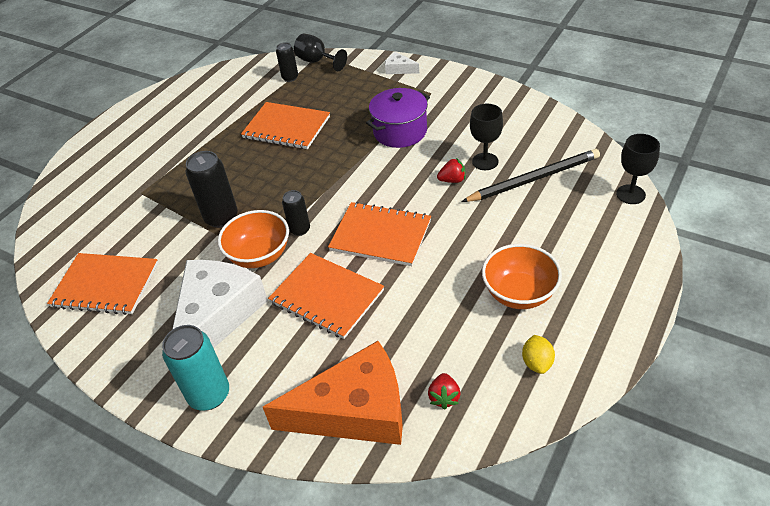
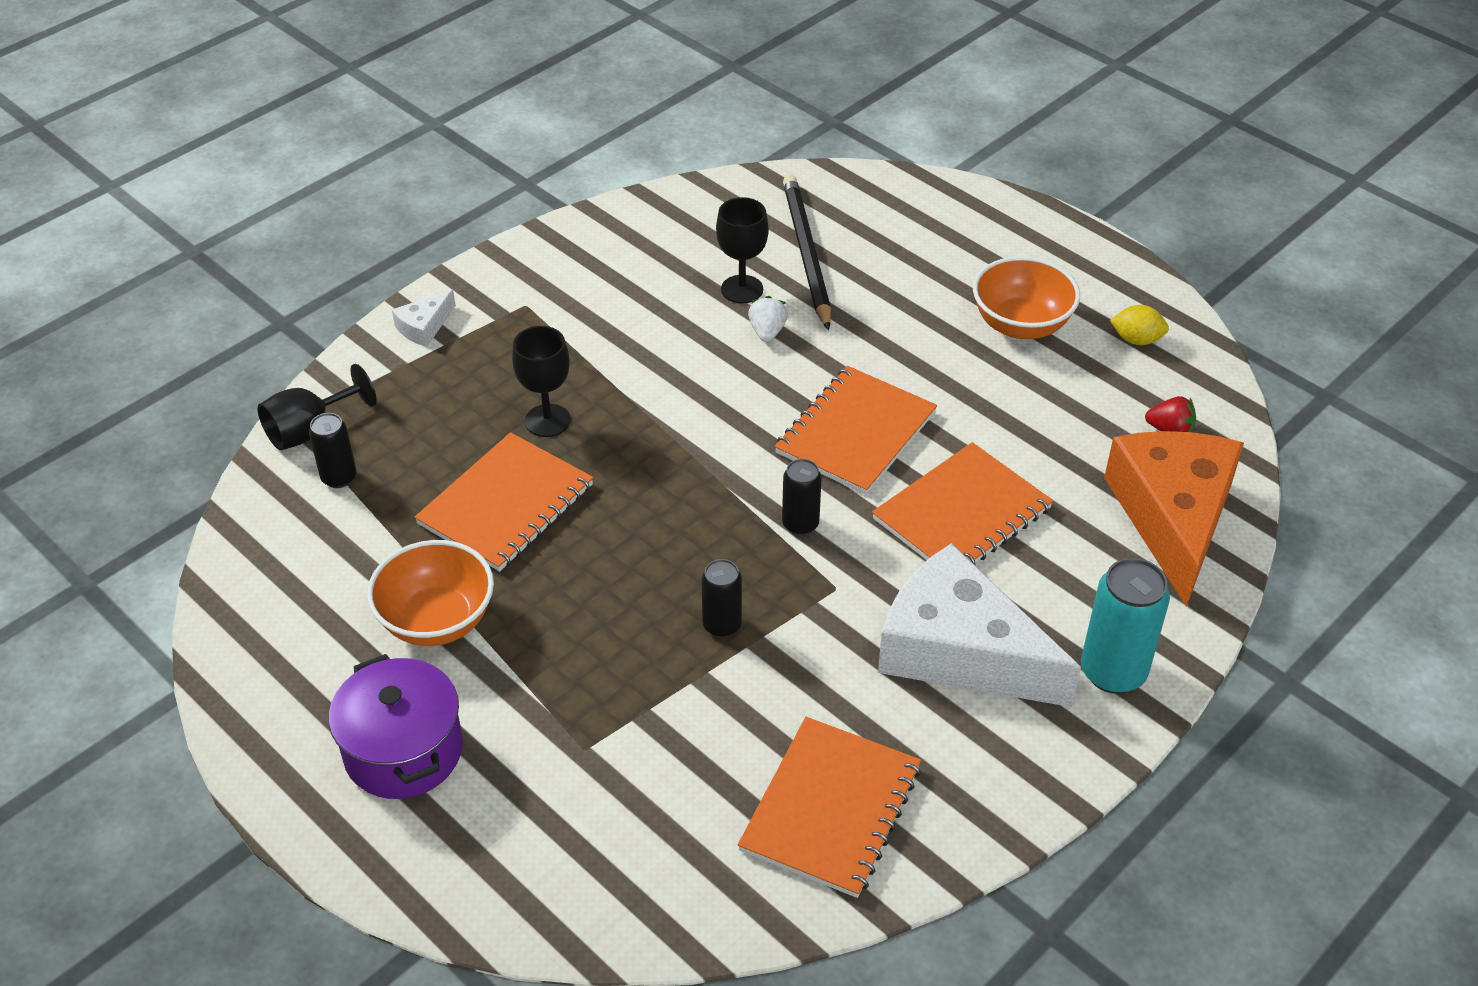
camera: 80 degrees left, 0 degrees up
black can [186,151,238,228] -> black can [702,559,742,637], size x0.59
orange bowl [218,210,289,268] -> orange bowl moved to [367,540,494,646]
purple pot [366,88,430,148] -> purple pot moved to [329,654,463,799]
red strawberry [437,158,466,183] -> white strawberry [748,296,788,342]
black goblet [616,134,660,204] -> black goblet moved to [512,326,571,437]

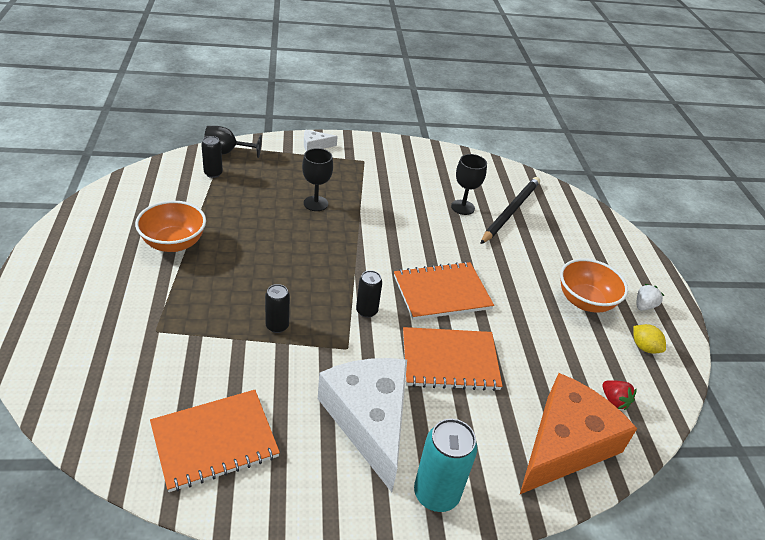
camera: 35 degrees right, 5 degrees down
purple pot [329,654,463,799] -> none
orange notebook [415,432,594,571] -> none
white strawberry [748,296,788,342] -> white strawberry moved to [637,284,664,310]

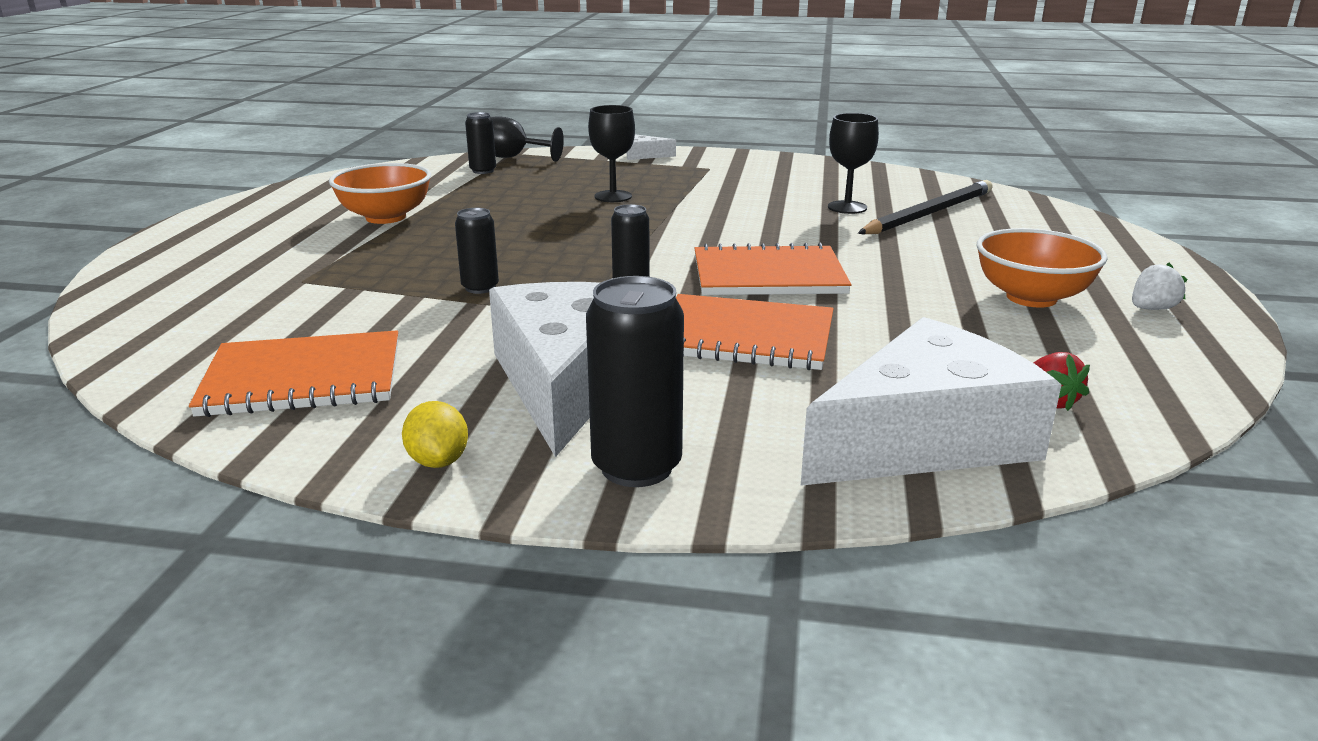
camera: 20 degrees right, 15 degrees down
turquoise can [414,419,477,512] -> black can [586,276,684,487]
orange cheese [520,373,637,494] -> white cheese [801,317,1061,486]
yellow lemon [633,324,666,353] -> yellow lemon moved to [402,401,468,468]

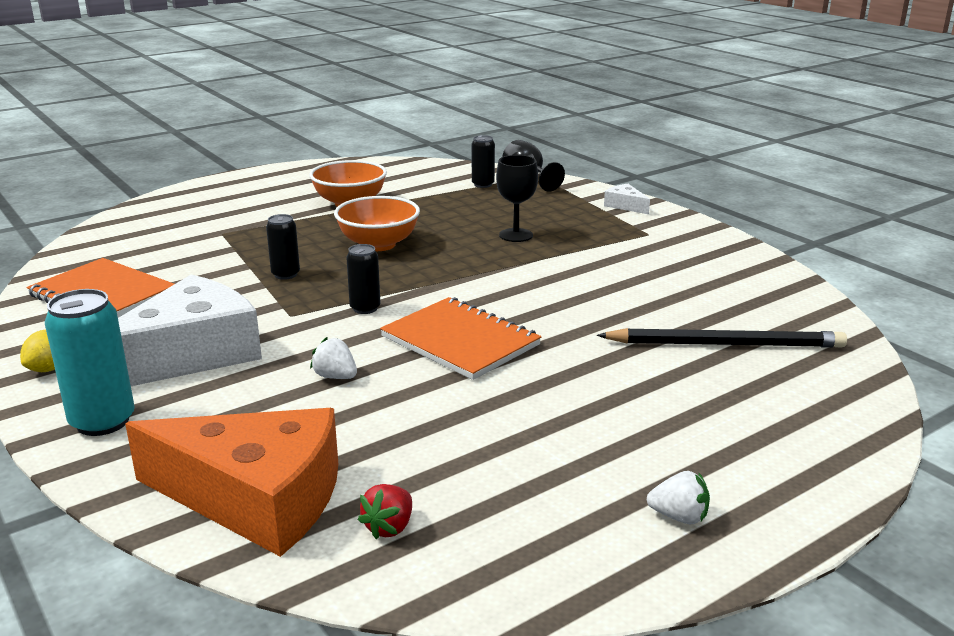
camera: 45 degrees right, 0 degrees up
black can [586,276,684,487] -> turquoise can [45,289,135,436]
orange notebook [676,294,834,370] -> white strawberry [310,337,357,379]
white cheese [801,317,1061,486] -> orange cheese [125,408,338,557]
black goblet [828,113,879,214] -> none
orange bowl [977,228,1108,308] -> orange bowl moved to [334,196,420,251]

